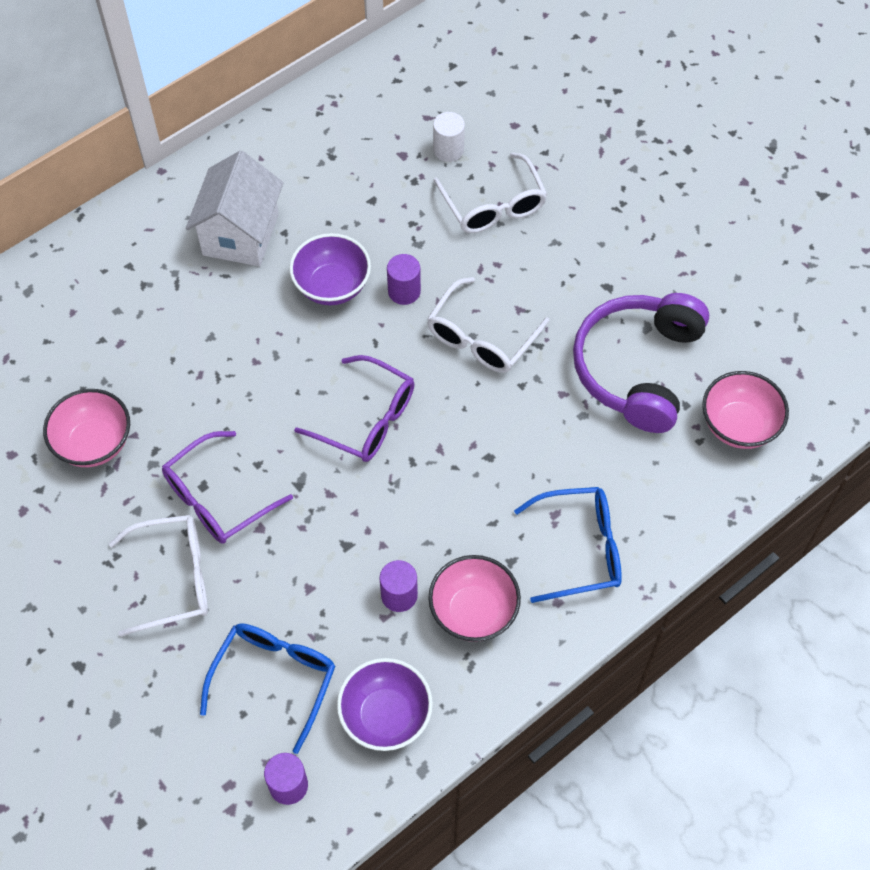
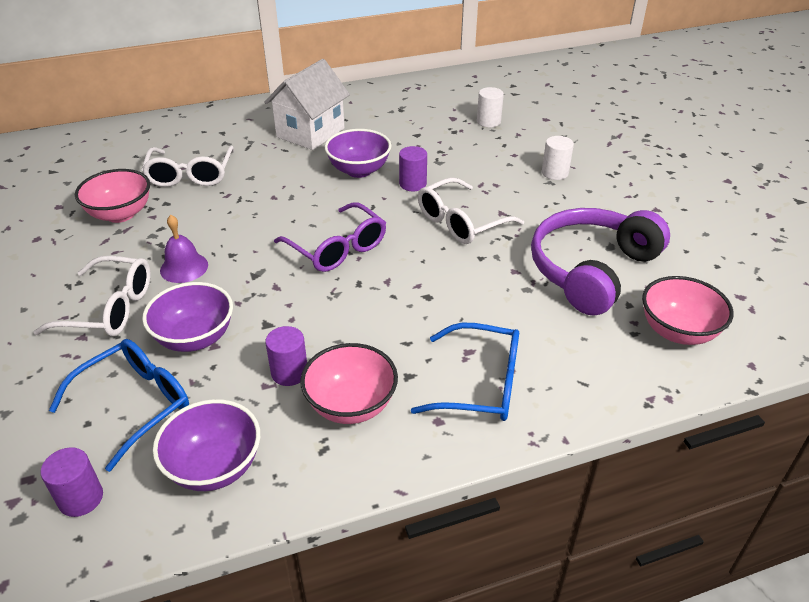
camera: 20 degrees right, 20 degrees down
purple glasses [162,431,293,544] -> purple bell [160,215,208,283]
white glasses [433,152,547,233] -> white glasses moved to [141,146,234,187]
none -> purple bowl [142,282,233,352]
none -> white cylinder [542,136,574,180]

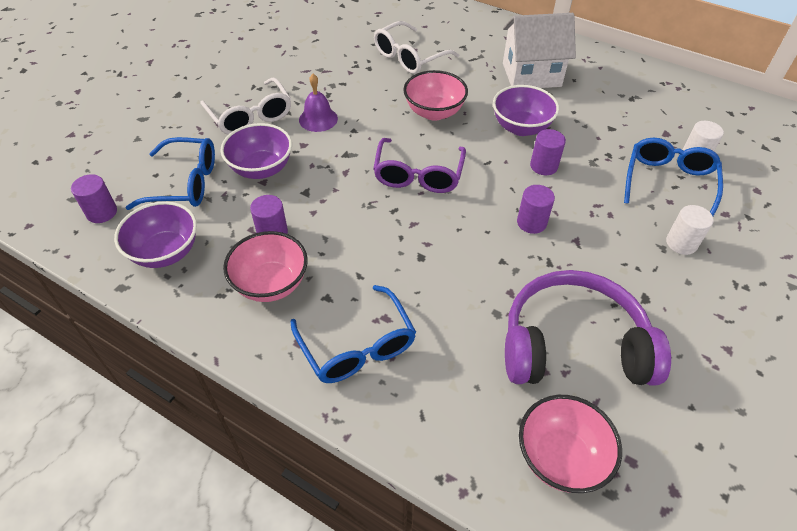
camera: 50 degrees right, 10 degrees up
pink bowl [75,169,150,223] -> pink bowl moved to [403,70,468,121]
white glasses [418,177,524,244] -> purple cylinder [517,185,555,234]
none -> blue glasses [624,138,723,216]

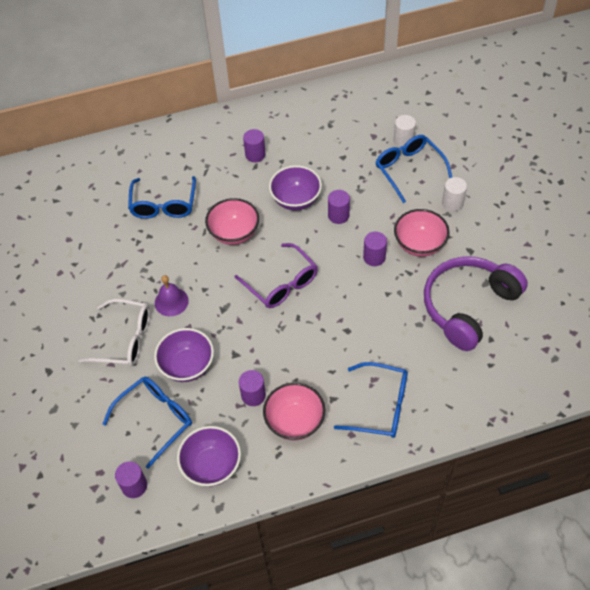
camera: 45 degrees left, 5 degrees up
white glasses [374,21,459,74] -> blue glasses [128,176,196,219]
white house [503,13,576,88] -> purple cylinder [243,129,266,162]
pink bowl [519,395,622,493] -> pink bowl moved to [394,209,450,257]

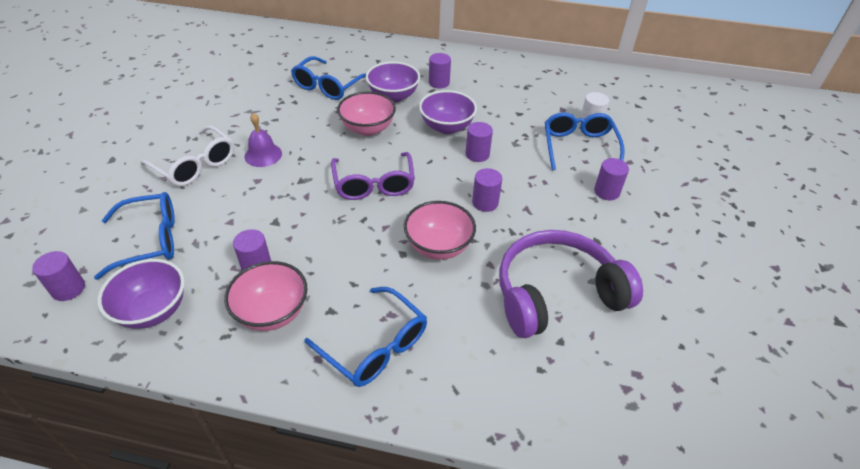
camera: 25 degrees right, 10 degrees down
purple bowl [154,328,214,382] -> purple bowl moved to [366,62,420,103]
pink bowl [394,209,450,257] -> pink bowl moved to [404,201,476,260]
white cylinder [442,177,467,211] -> purple cylinder [594,158,629,200]

